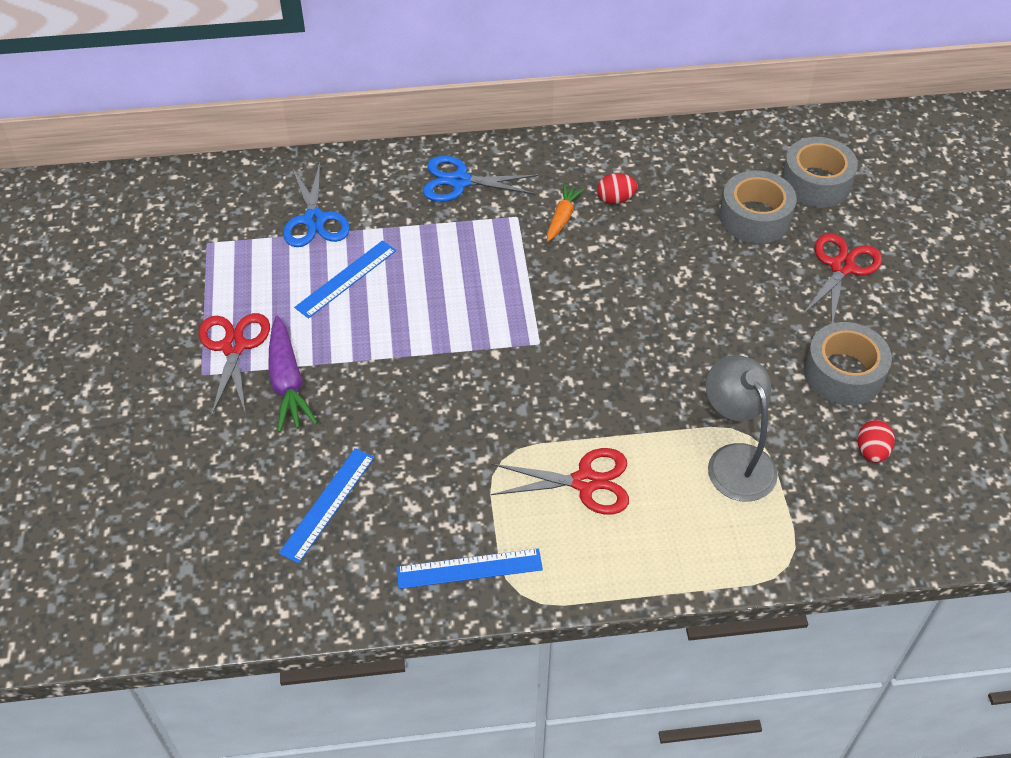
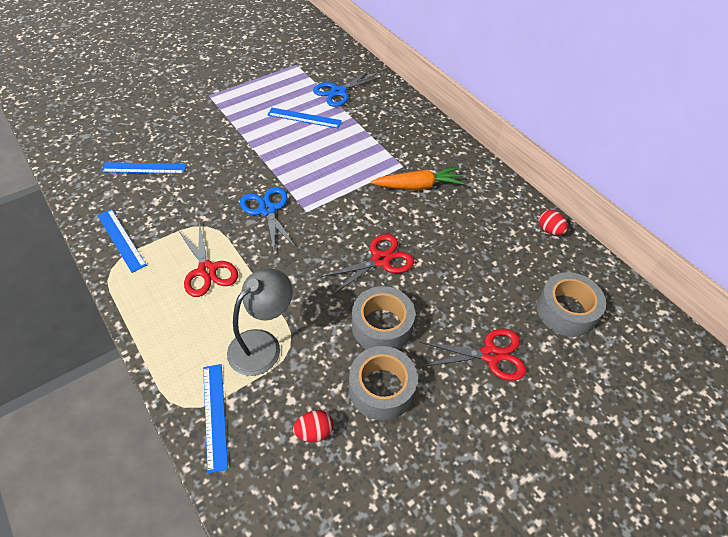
camera: 60 degrees right, 0 degrees up
red scissors [199,313,270,416] -> red scissors moved to [321,234,414,294]
purple carrot [268,316,318,432] -> none
blue scissors [423,156,539,202] -> blue scissors moved to [240,187,297,255]
orange carrot [547,184,584,242] -> orange carrot [371,167,464,190], size x1.60
red egg [597,173,638,204] -> red egg moved to [539,210,568,235]
grey tape [719,170,797,243] -> grey tape moved to [352,286,415,350]
none -> blue ruler [203,364,228,473]

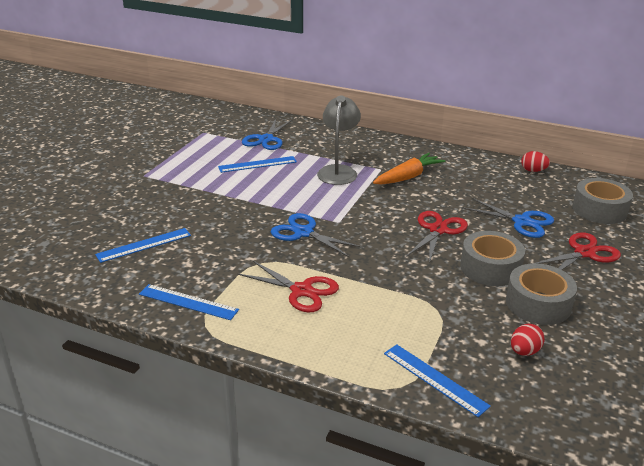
camera: 30 degrees left, 20 degrees down
grey lamp [227,269,293,376] -> grey lamp moved to [317,95,361,185]
none -> blue scissors [462,198,554,238]

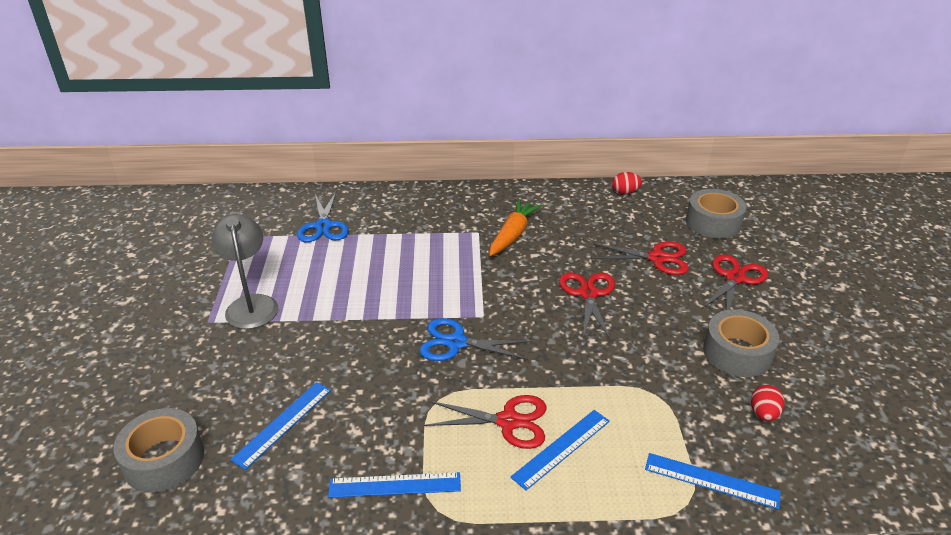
camera: 25 degrees left, 5 degrees up
blue ruler [218,156,297,173] -> blue ruler moved to [511,410,610,491]
grey lamp [317,95,361,185] -> grey lamp moved to [212,214,278,329]
grey tape [460,231,525,286] -> grey tape moved to [114,408,204,492]
blue scissors [462,198,554,238] -> red scissors [592,241,689,275]

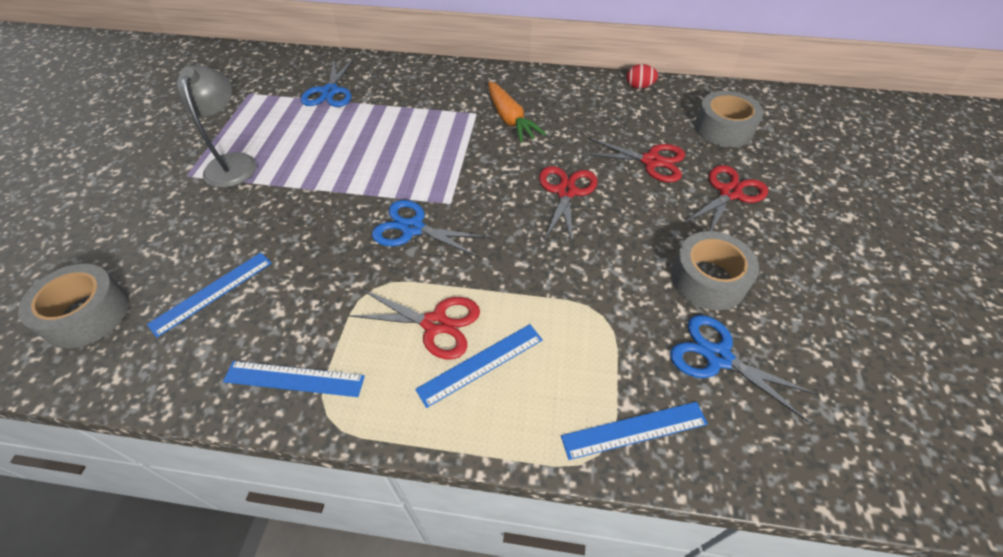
camera: 10 degrees right, 15 degrees up
orange carrot [489,199,542,256] -> orange carrot turned 120 degrees clockwise [488,81,546,143]
blue ruler [645,453,781,509] -> blue ruler turned 45 degrees counterclockwise [561,402,708,460]
red egg [751,385,785,421] -> blue scissors [670,315,819,422]

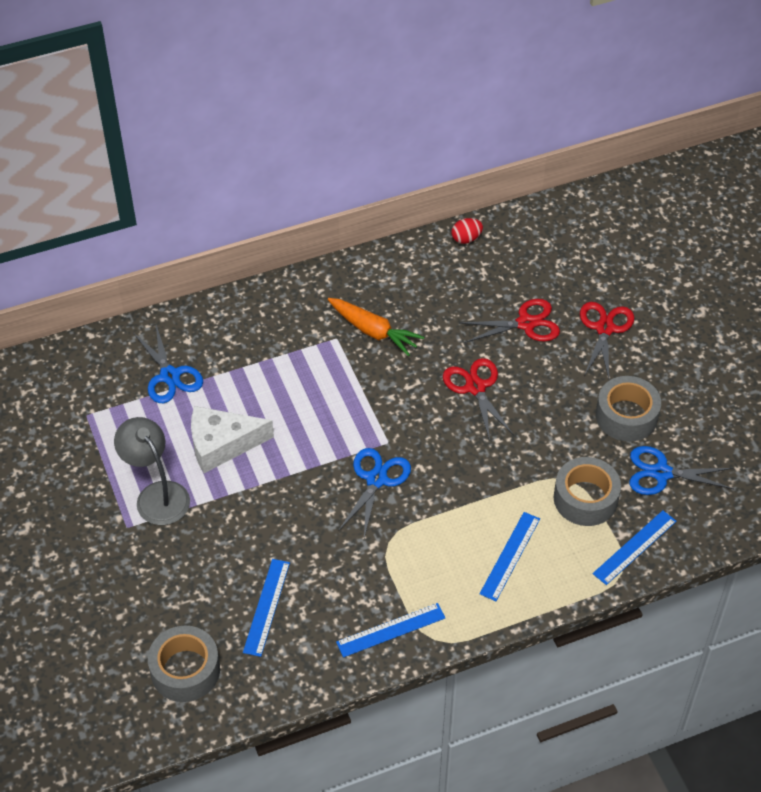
camera: 30 degrees left, 0 degrees up
red scissors [347,289,480,359] -> none
blue scissors [372,200,489,258] -> blue scissors turned 120 degrees clockwise [338,448,411,538]
grey tape [694,91,763,147] -> grey tape moved to [554,457,621,526]
none -> white cheese [191,406,274,473]

